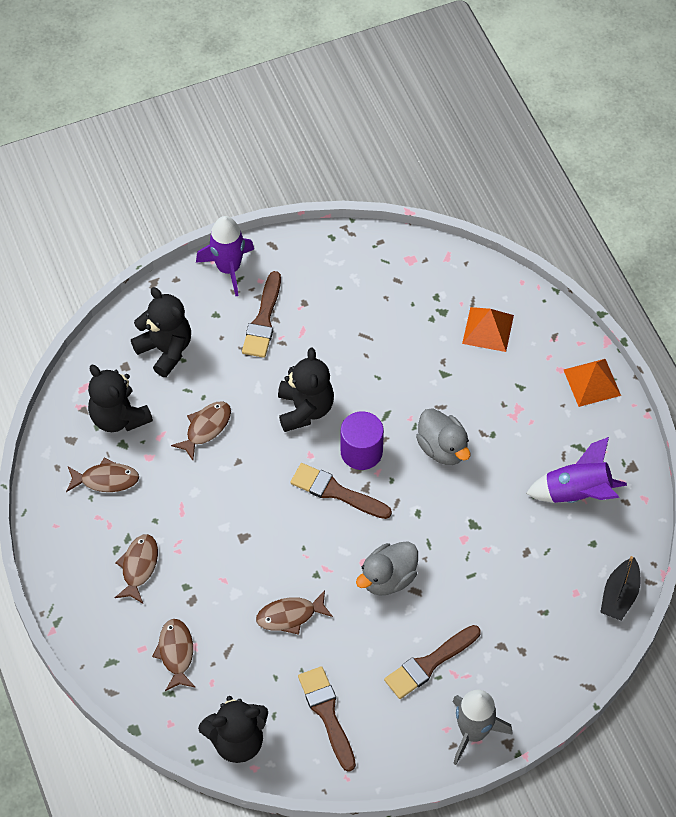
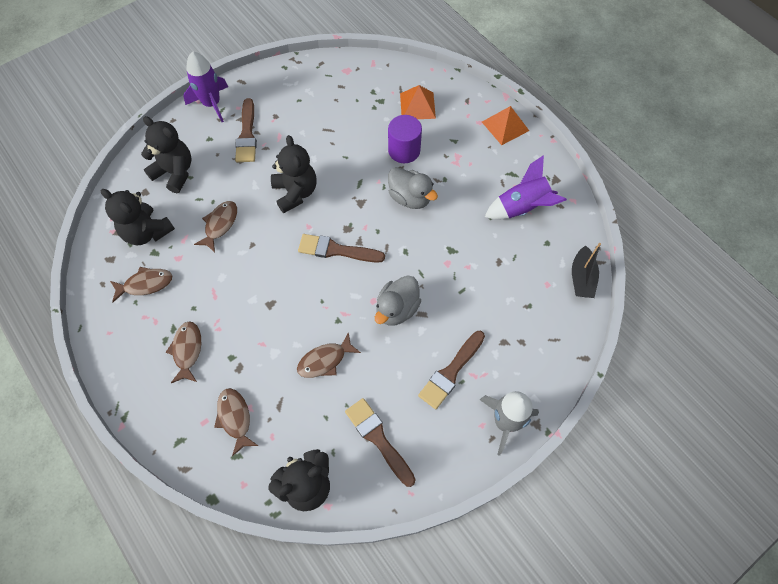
camera: 15 degrees left, 5 degrees up
purple cylinder [341,411,384,470] -> purple cylinder moved to [388,115,422,163]

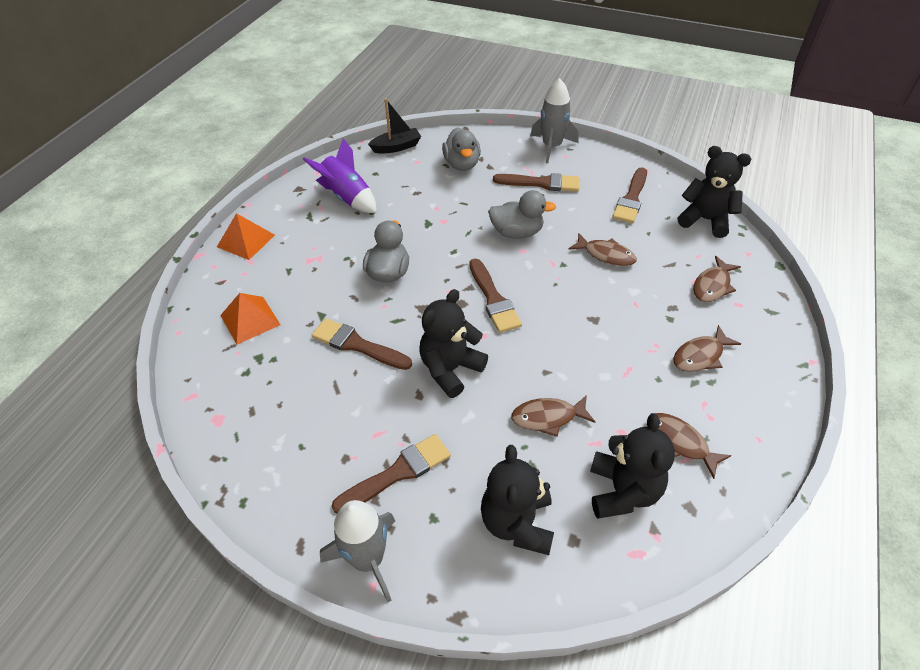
camera: 120 degrees left, 15 degrees down
purple rocket [183,51,228,122] -> grey rocket [320,500,395,602]
purple cylinder [388,115,422,163] -> none
none -> brown brush [312,318,412,370]
none -> grey duck [442,127,481,171]

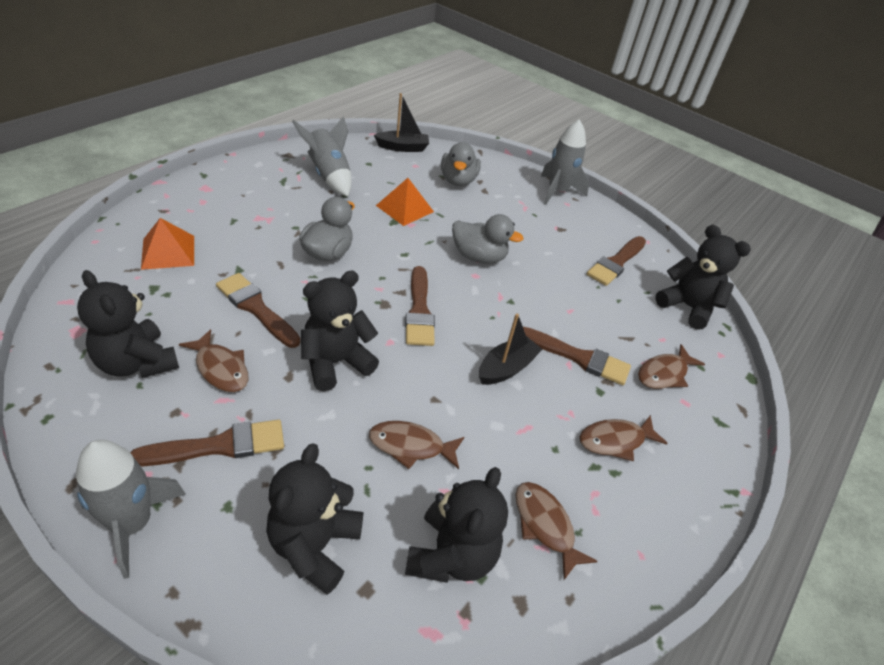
camera: 10 degrees right, 5 degrees down
orange pyramid [217,213,275,260] -> orange pyramid moved to [376,178,434,226]
purple rocket [303,138,377,213] -> grey rocket [292,116,352,196]
brown brush [493,173,579,192] -> brown brush moved to [523,327,631,385]
brown fish [568,233,637,266] -> brown fish moved to [179,329,249,392]
none -> black teddy bear [77,270,179,378]
none -> black boat [479,314,543,385]

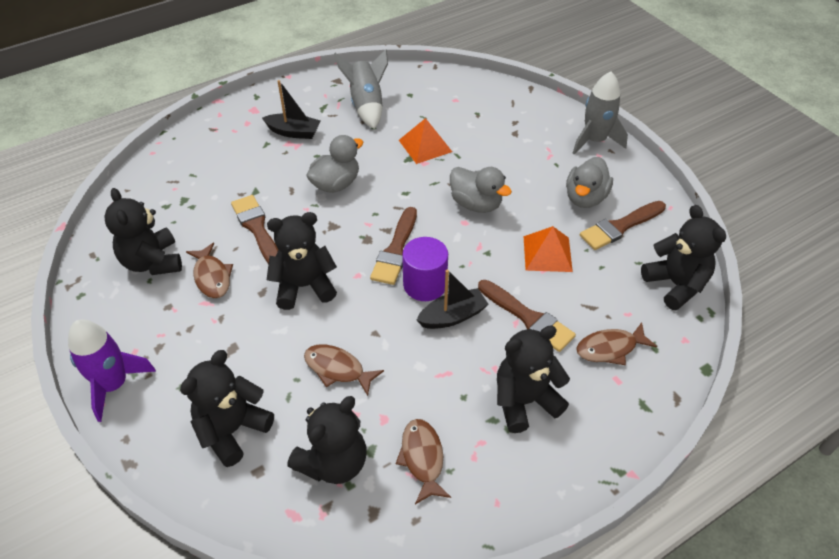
camera: 25 degrees right, 5 degrees up
grey rocket [76,440,186,579] -> purple rocket [68,319,156,422]
brown brush [130,419,284,466] -> none
orange pyramid [141,218,194,270] -> orange pyramid moved to [524,226,573,272]
black boat [374,93,429,152] -> black boat moved to [262,80,321,139]
grey duck [441,142,481,186] -> grey duck moved to [566,157,613,208]
brown fish [580,415,668,461] -> black teddy bear [497,325,570,433]
none -> purple cylinder [402,237,448,301]

